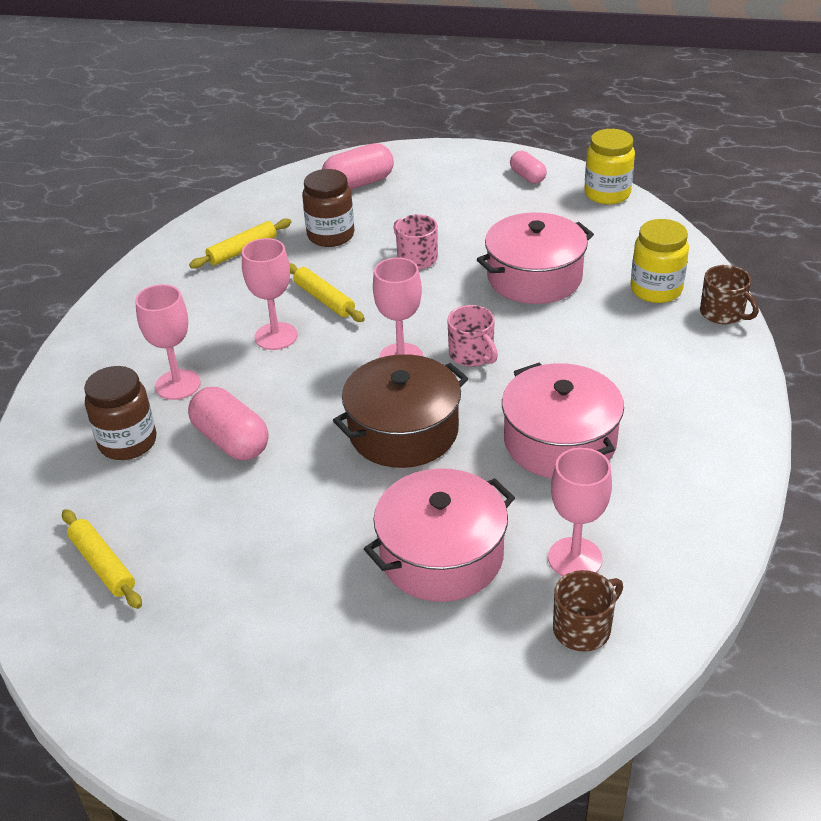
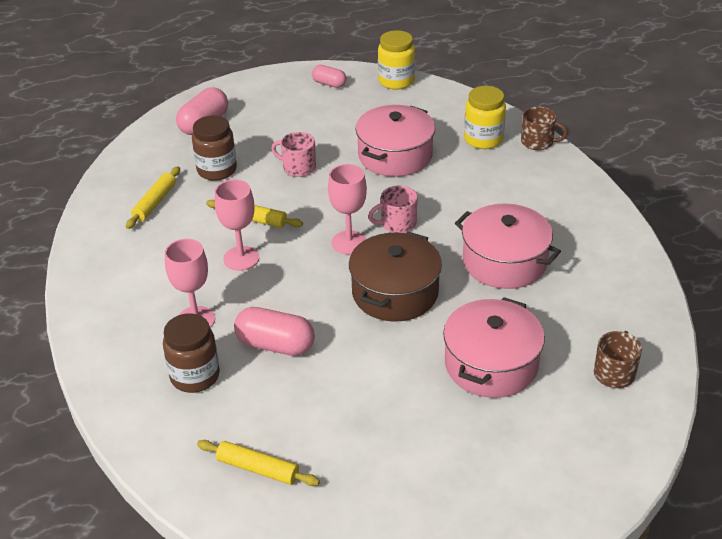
camera: 30 degrees left, 0 degrees up
pink mug [447,305,498,367] -> pink mug turned 135 degrees clockwise [368,186,417,233]
pink goblet [548,448,612,576] -> none

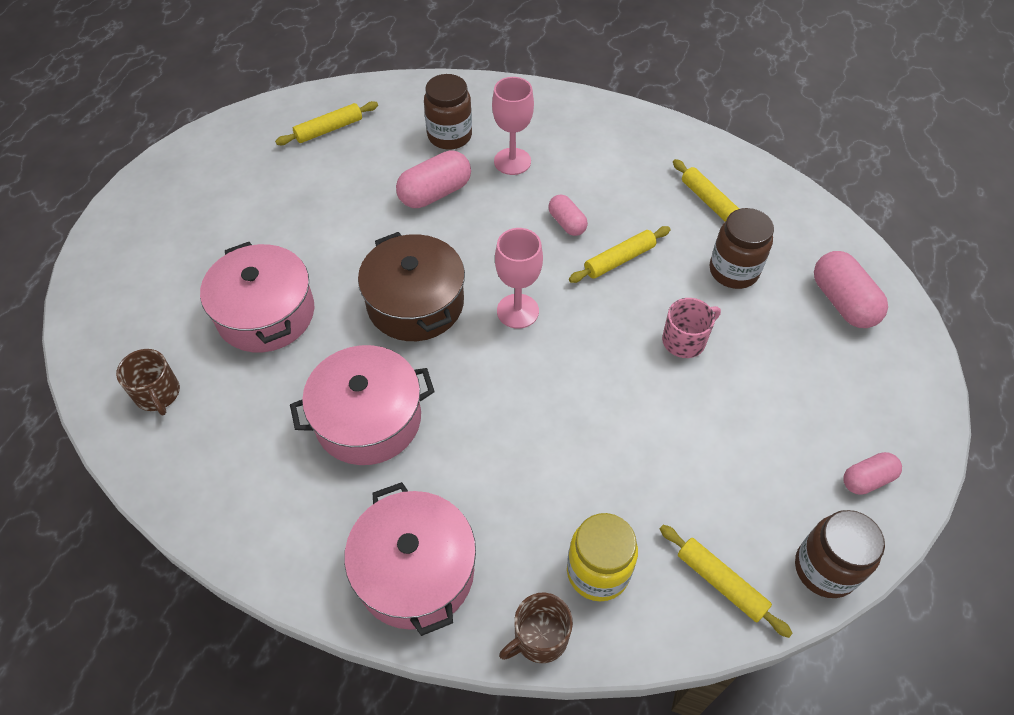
camera: 125 degrees right, 15 degrees up
pink goblet [215,179,259,271] -> pink capsule [548,195,588,236]
pink pot [355,105,435,177] -> pink pot moved to [344,482,476,636]
pink mug [368,186,417,233] -> none
yellow jar [378,30,415,90] -> brown jar [795,510,885,598]
none -> yellow rolling pin [660,525,793,638]

